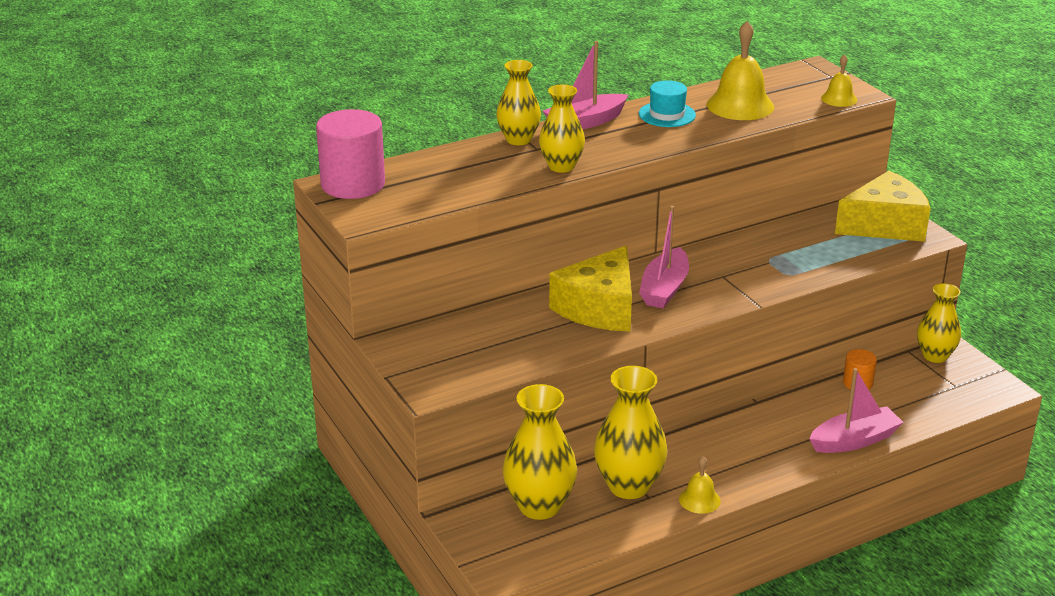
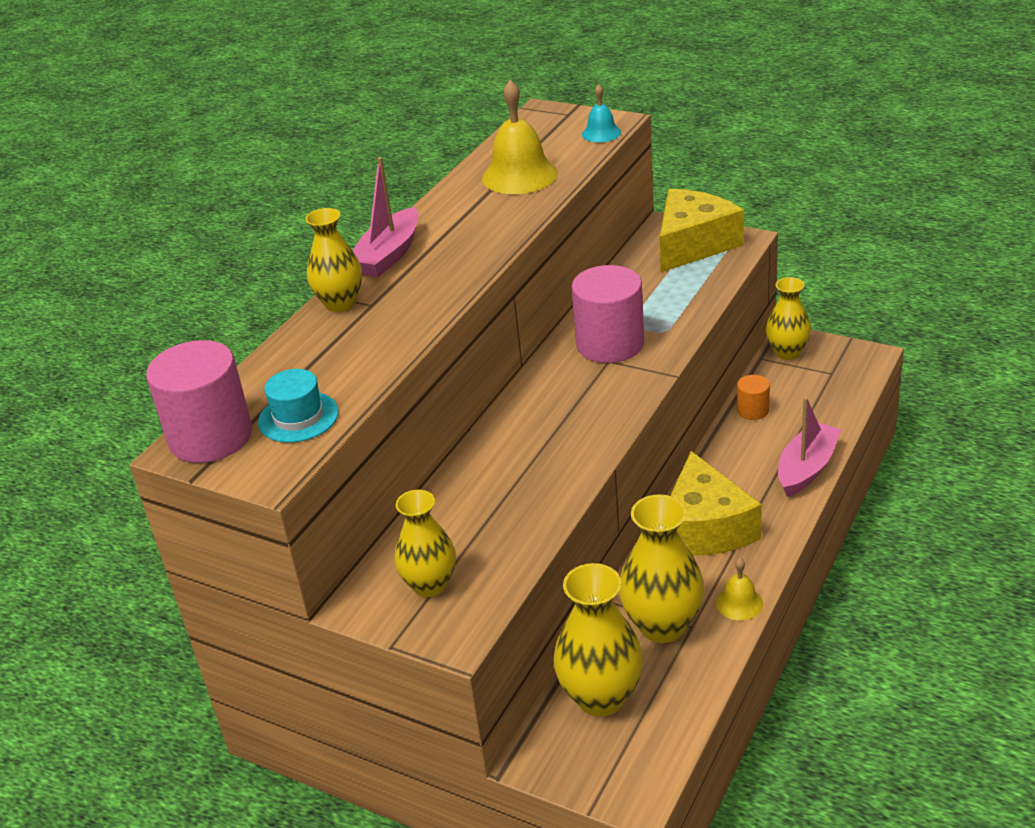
camera: 30 degrees left, 5 degrees up
yellow vase [539,84,585,173] -> yellow vase moved to [395,490,456,597]
yellow cheese [549,246,632,332] -> yellow cheese moved to [670,451,762,556]
turquoise hat [639,80,696,127] -> turquoise hat moved to [258,369,339,443]
pink boat [639,206,689,308] -> none
yellow bell [821,54,857,107] -> turquoise bell [582,84,621,142]
none -> pink cylinder [572,265,644,363]

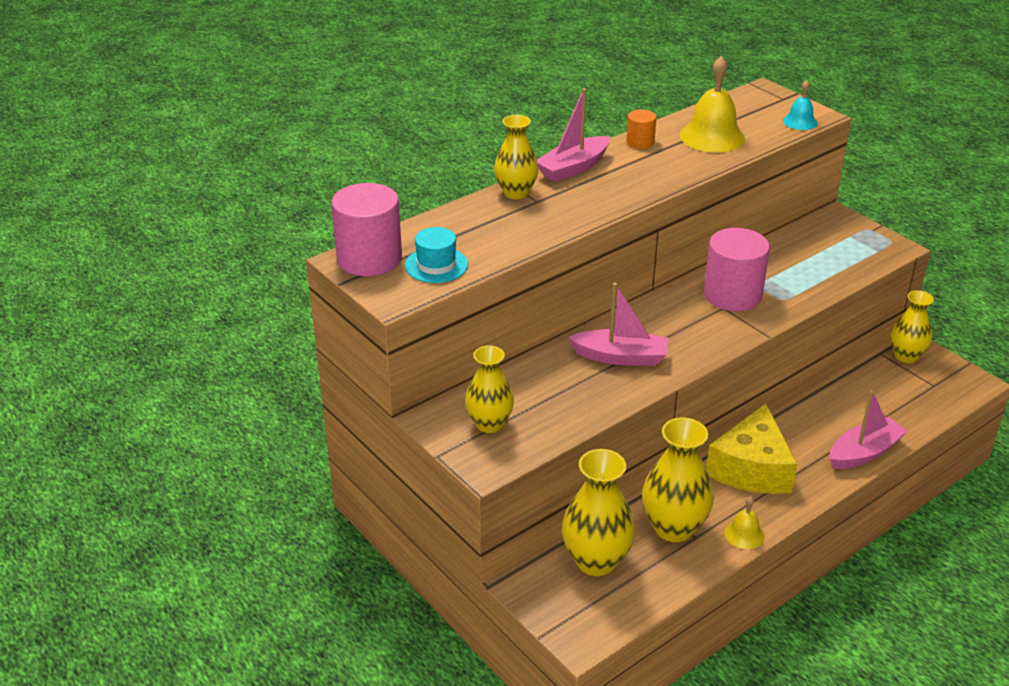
camera: 20 degrees right, 0 degrees up
yellow cheese [660,189,744,272] -> none
orange cylinder [737,375,770,420] -> orange cylinder moved to [626,109,656,149]
none -> pink boat [568,283,668,366]

